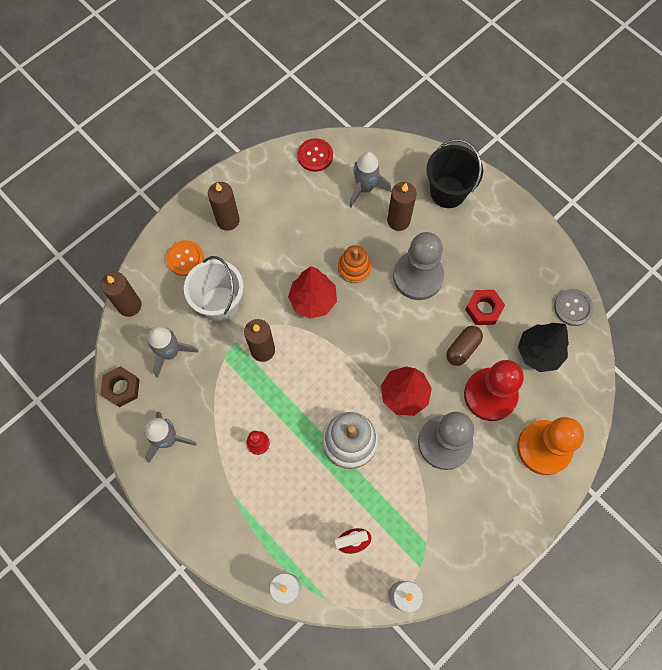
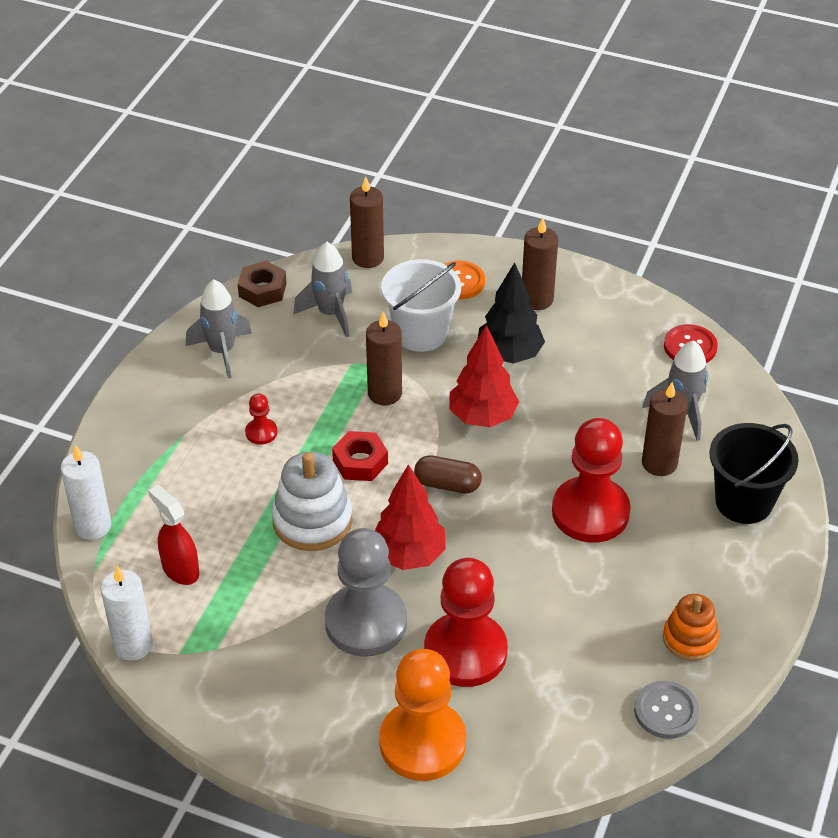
camera: 65 degrees right, 25 degrees down
orange stacking toy [338,245,371,283] -> orange stacking toy moved to [663,594,719,661]
grey pawn [393,232,444,300] -> red pawn [552,418,631,543]
brown capsule [446,326,483,366] -> brown capsule moved to [414,455,482,494]
red nut [465,290,505,325] -> red nut moved to [332,431,388,481]
black tree [518,323,569,372] -> black tree moved to [478,262,545,364]

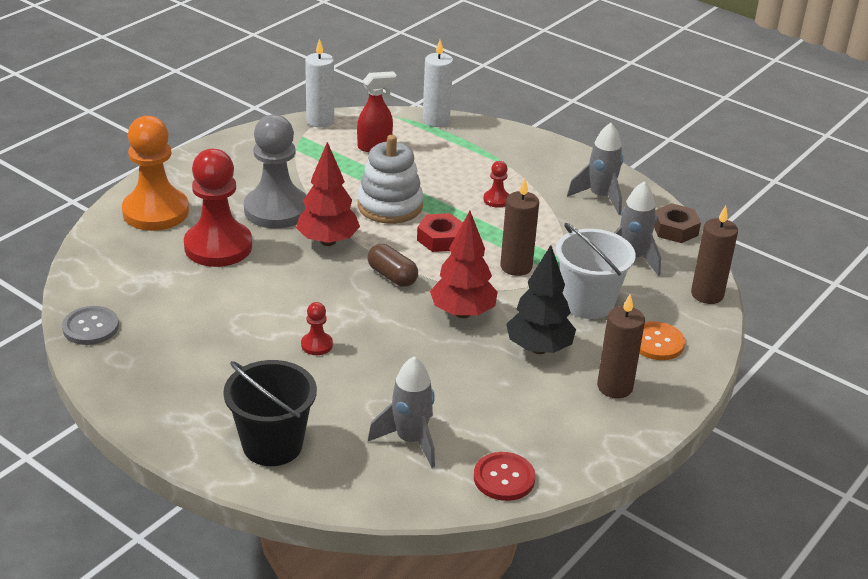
camera: 105 degrees right, 10 degrees down
brown capsule [414,455,482,494] -> brown capsule turned 75 degrees counterclockwise [368,244,418,287]
red pawn [552,418,631,543] -> red pawn [301,302,333,355], size x0.43
brown candle [642,382,688,476] -> none
orange stacking toy [663,594,719,661] -> none

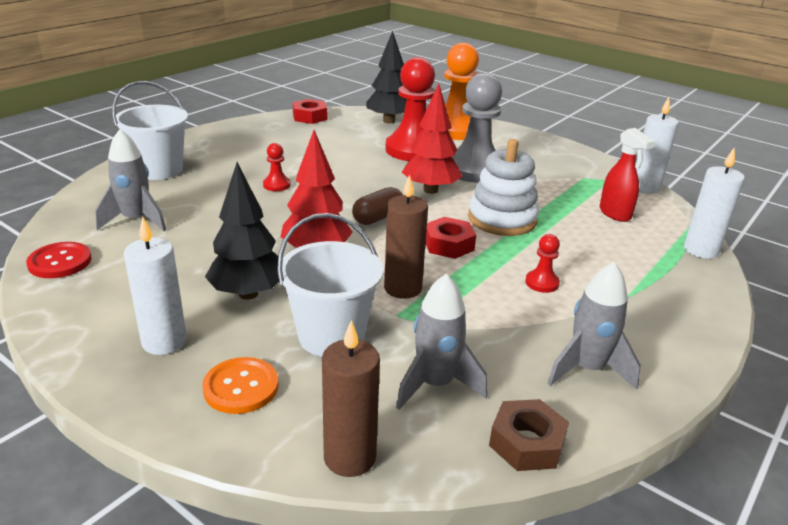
camera: 90 degrees right, 5 degrees down
grey button [62,306,119,345] -> red nut [292,99,327,124]
black bucket [223,360,317,466] -> white bucket [112,81,188,180]
brown candle [597,294,645,398] -> white candle [124,216,187,355]
none -> black tree [366,31,407,124]

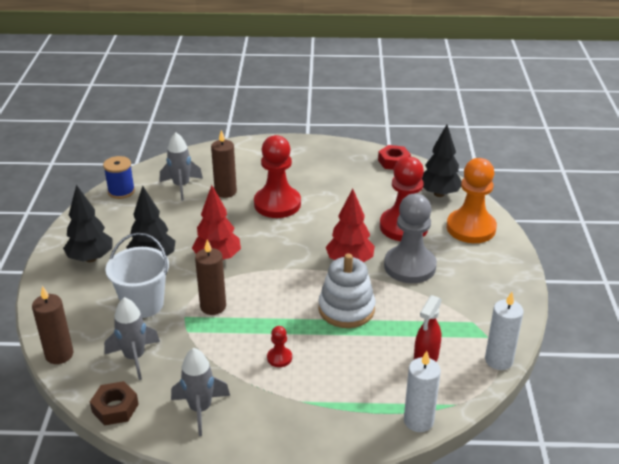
camera: 55 degrees right, 5 degrees up
red button [26,242,92,278] -> blue spool [103,156,135,199]
white bucket [112,81,188,180] -> none
white candle [124,216,187,355] -> black tree [63,185,113,262]
orange button [202,357,278,414] -> none
red pawn [263,143,291,191] -> red pawn [254,135,301,218], size x2.34
brown capsule [352,187,403,225] -> none
red nut [425,217,476,259] -> none
none -> brown candle [211,130,237,198]

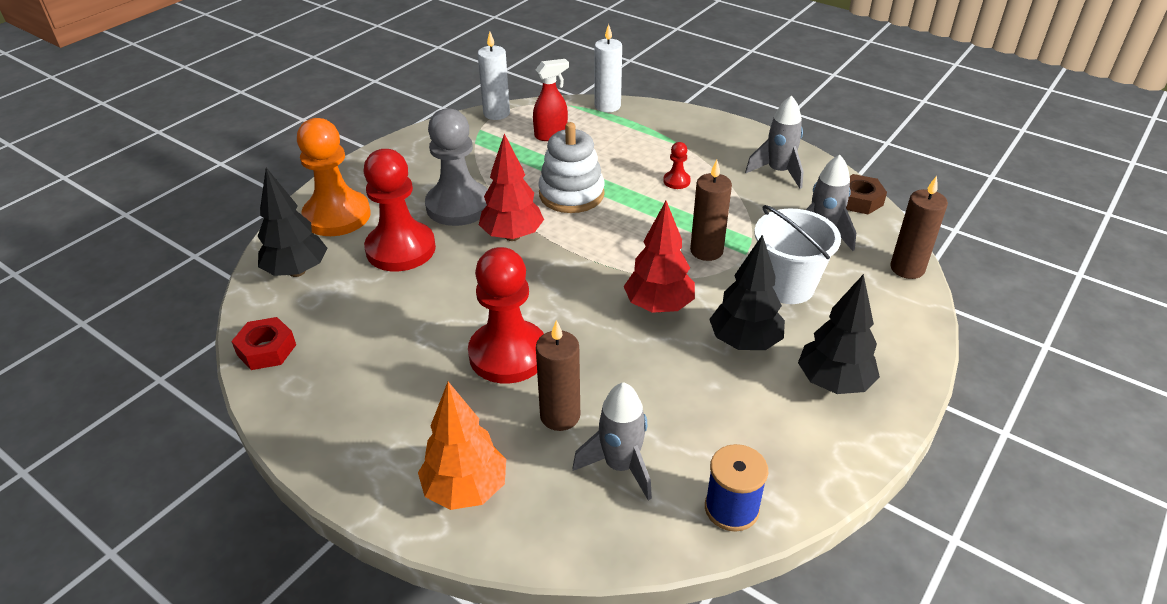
camera: 145 degrees left, 5 degrees up
none -> orange tree [418,382,506,510]

